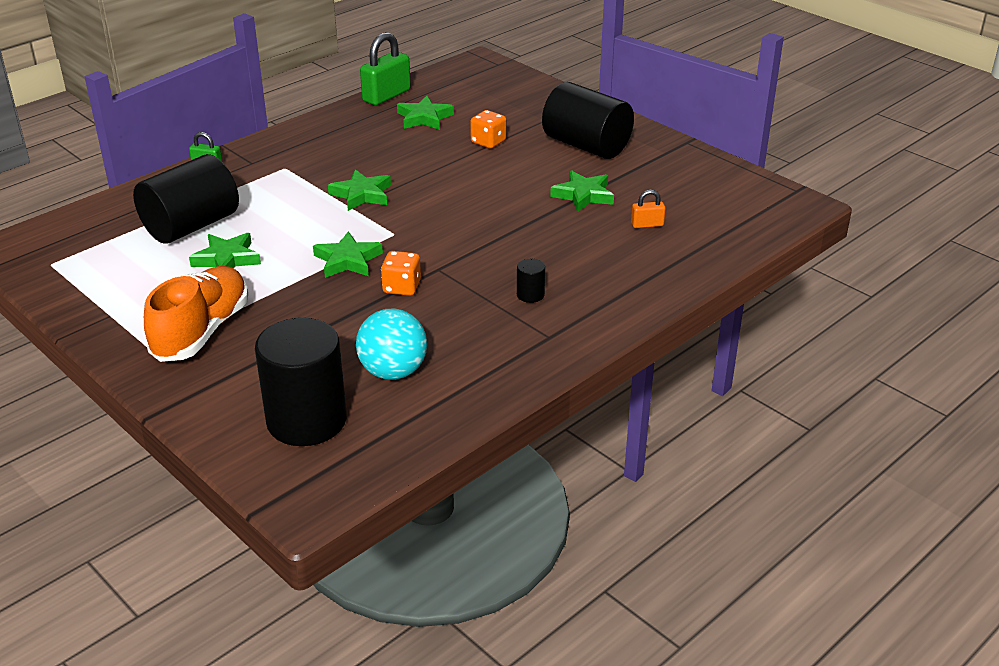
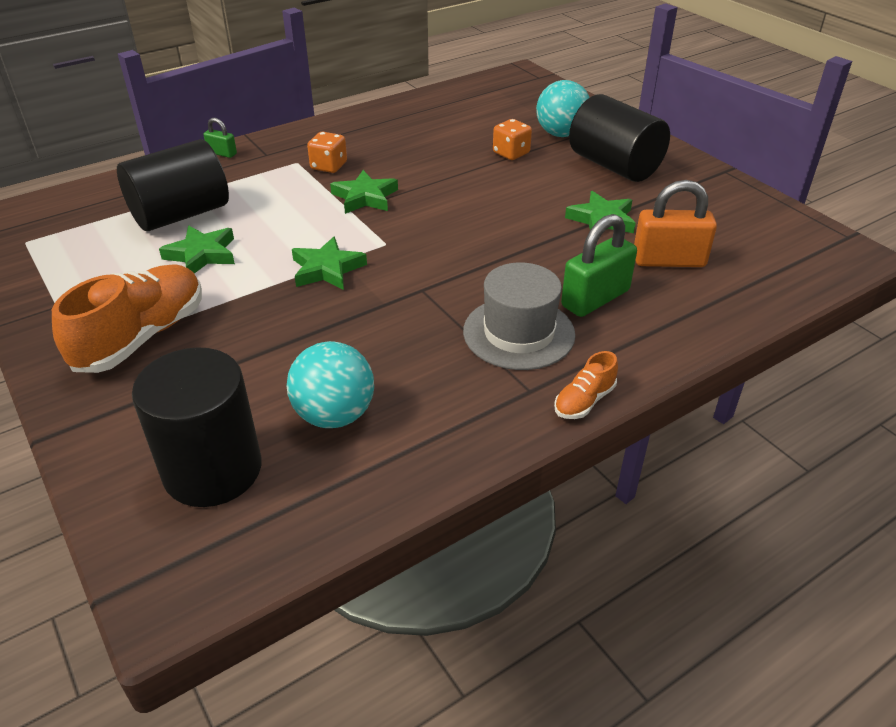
camera: 10 degrees right, 5 degrees up
green padlock [360,32,411,106] -> green padlock moved to [561,214,637,317]
orange dice [381,251,421,296] -> orange dice moved to [307,132,347,173]
green star [397,96,454,130] -> none
black cylinder [517,259,545,303] -> grey hat [463,262,576,370]
orange padlock [631,190,665,228] -> orange padlock [634,180,717,267], size x1.96
none -> turquoise ball [536,80,590,137]
none -> orange shoe [554,351,618,419]

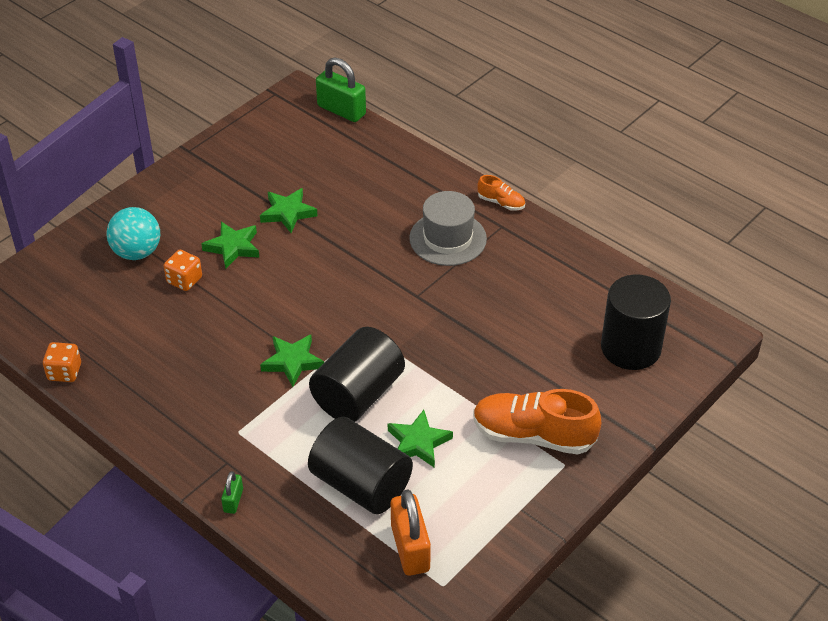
camera: 105 degrees left, 5 degrees up
turquoise ball [287,341,374,428] -> none
green star [292,237,367,290] -> green star moved to [201,222,259,269]
orange dice [307,132,347,173] -> orange dice moved to [43,342,81,382]
green padlock [561,214,637,317] -> green padlock moved to [316,57,366,122]
black cylinder [569,94,670,182] -> black cylinder moved to [309,327,405,422]
orange padlock [634,180,717,267] -> orange padlock moved to [391,490,431,576]

